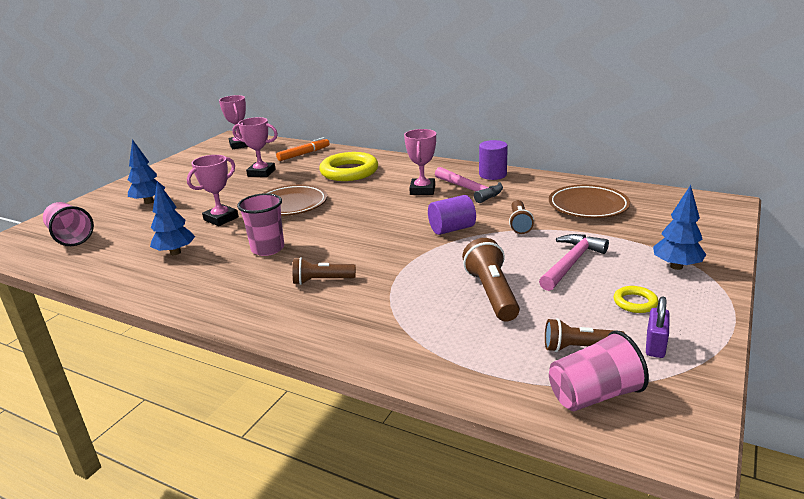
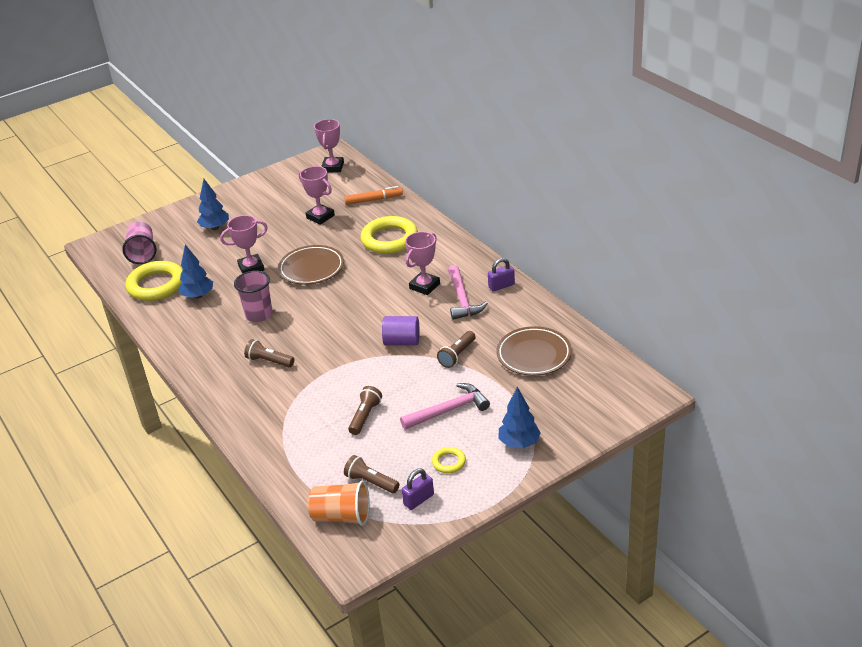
camera: 30 degrees right, 10 degrees up
brown flashlight [462,238,520,322] -> brown flashlight [348,386,382,435], size x0.67
purple cylinder [479,140,508,180] -> purple padlock [488,258,515,292]
pink cup [549,331,649,411] -> orange cup [308,481,370,526]
none -> yellow ring [125,261,183,301]

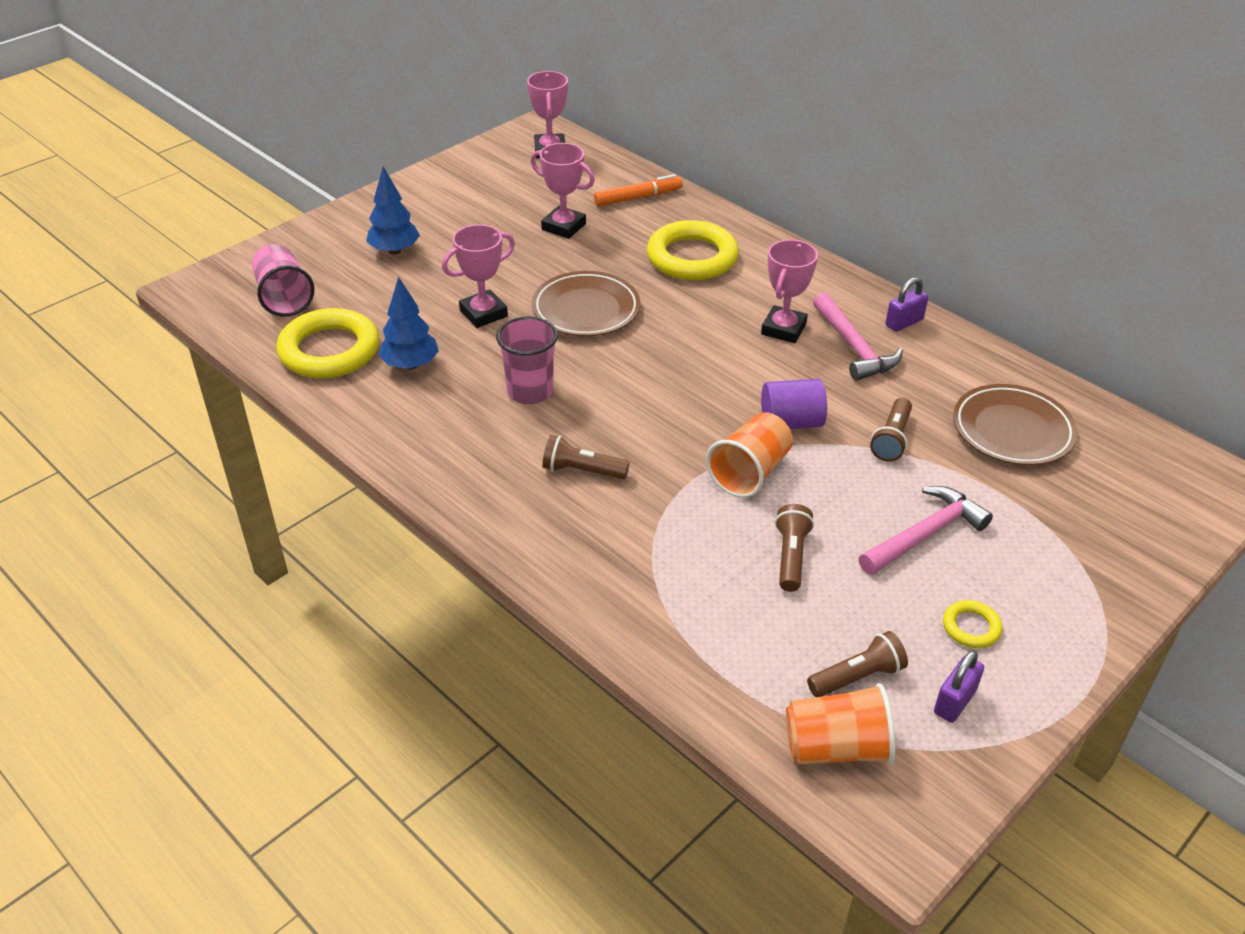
camera: 15 degrees left, 5 degrees up
brown flashlight [344,455,400,493] -> brown flashlight turned 135 degrees clockwise [807,631,908,697]
blue tree [499,387,541,448] -> none
none -> orange cup [706,412,793,498]

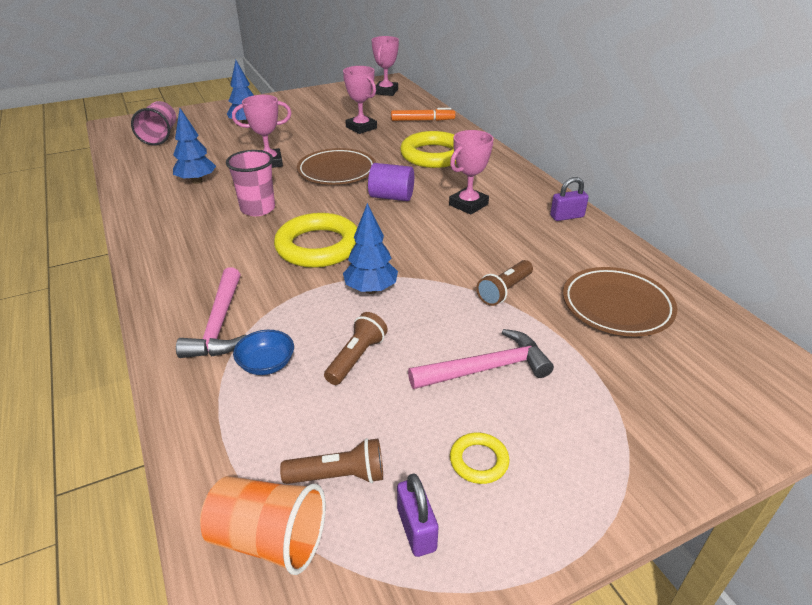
camera: 20 degrees right, 5 degrees down
yellow ring [276,308,379,378] -> yellow ring moved to [274,213,357,268]
brown flashlight [542,435,630,479] -> none
orange cup [706,412,793,498] -> blue tree [343,203,398,294]
purple cylinder [761,379,827,429] -> purple cylinder moved to [368,163,414,201]
pink hammer [813,292,903,381] -> pink hammer moved to [176,267,246,358]
purple padlock [934,650,984,723] -> purple padlock turned 75 degrees counterclockwise [397,473,438,557]
none -> blue bowl [233,330,294,375]

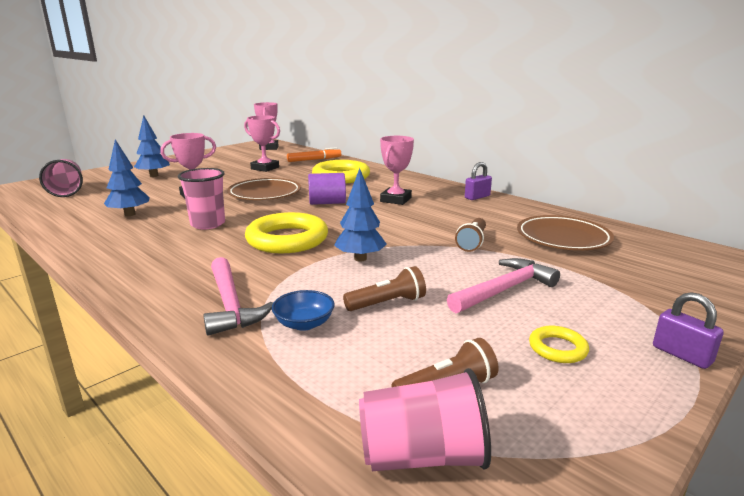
camera: 20 degrees left, 15 degrees down
orange cup [200,476,326,575] -> pink cup [359,368,491,471]
brown flashlight [324,312,388,385] -> brown flashlight turned 60 degrees clockwise [343,266,426,311]
purple padlock [397,473,438,557] -> purple padlock moved to [653,292,724,369]

